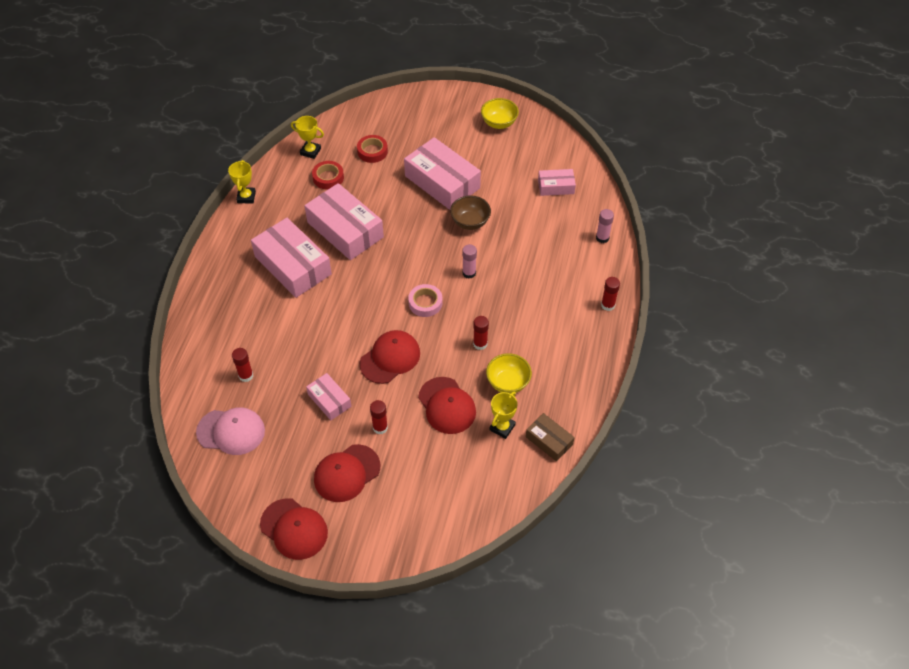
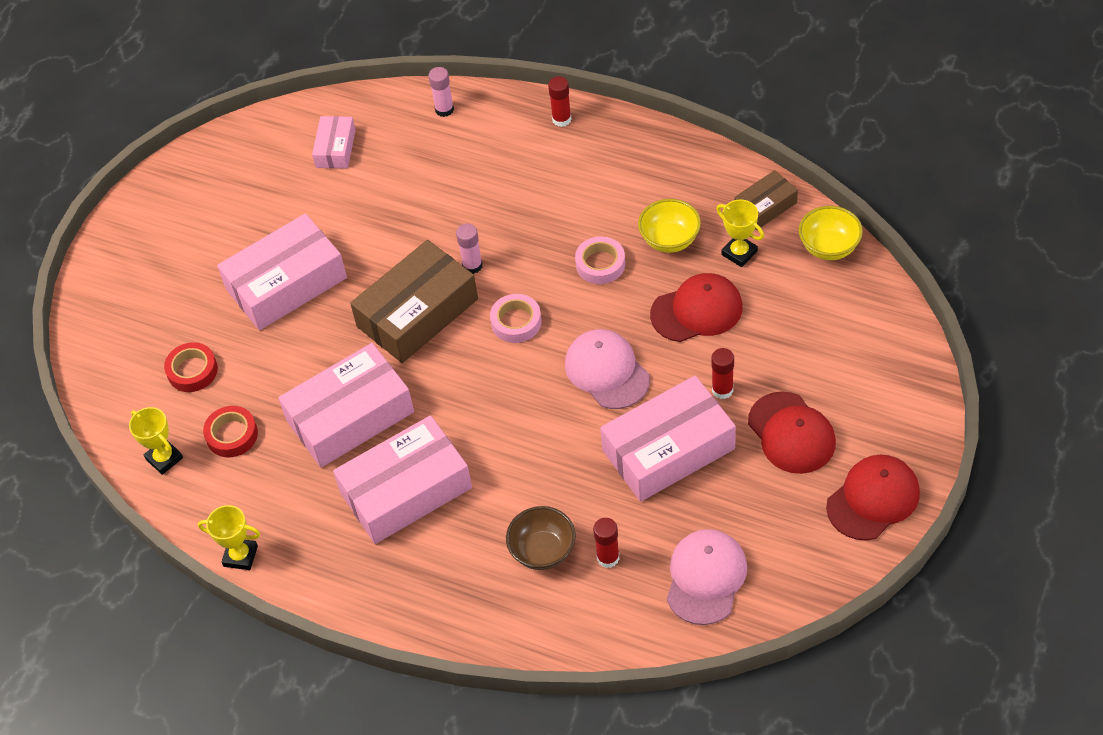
camera: 75 degrees left, 0 degrees up
yellow trophy [291,116,324,159] -> yellow trophy turned 75 degrees counterclockwise [129,407,183,475]
pink box [306,373,351,420] -> pink box [600,376,736,502], size x1.92
red cap [360,330,420,384] -> pink cap [565,329,650,409]
brown bowl [450,196,491,230] -> brown bowl moved to [506,506,576,570]
red glue stick [473,316,489,350] -> pink tape [575,236,625,284]
yellow bowl [481,98,519,129] -> yellow bowl moved to [799,206,863,260]
none -> brown box [350,240,478,363]

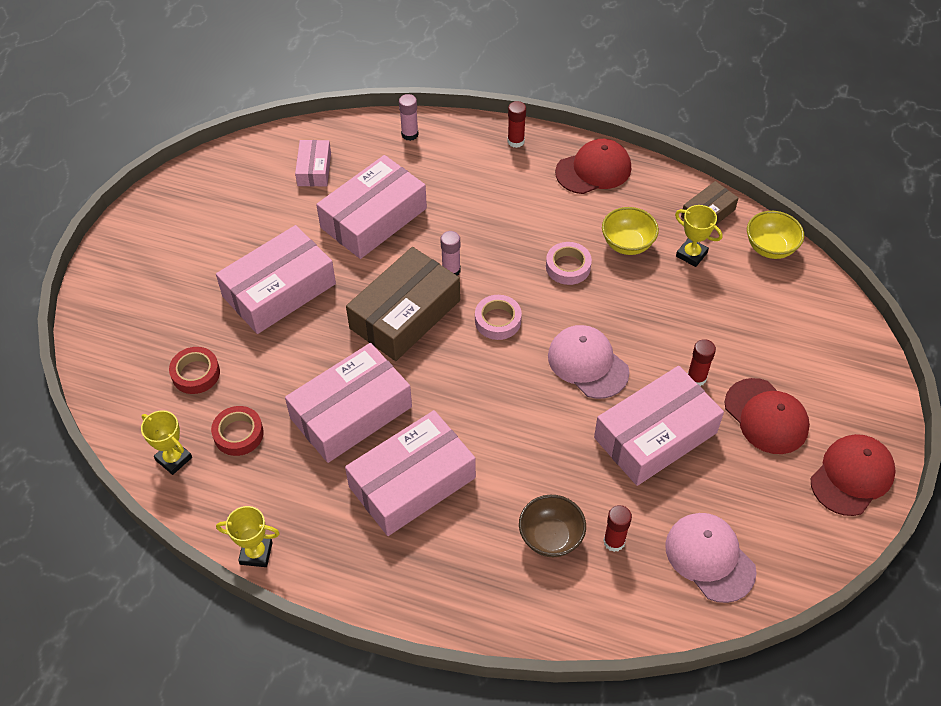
camera: 10 degrees left, 0 degrees up
red cap [650,273,743,342] -> red cap moved to [555,139,631,194]
pink cap [667,529,747,625] -> pink cap turned 45 degrees counterclockwise [665,513,757,603]
none -> pink box [316,155,427,259]

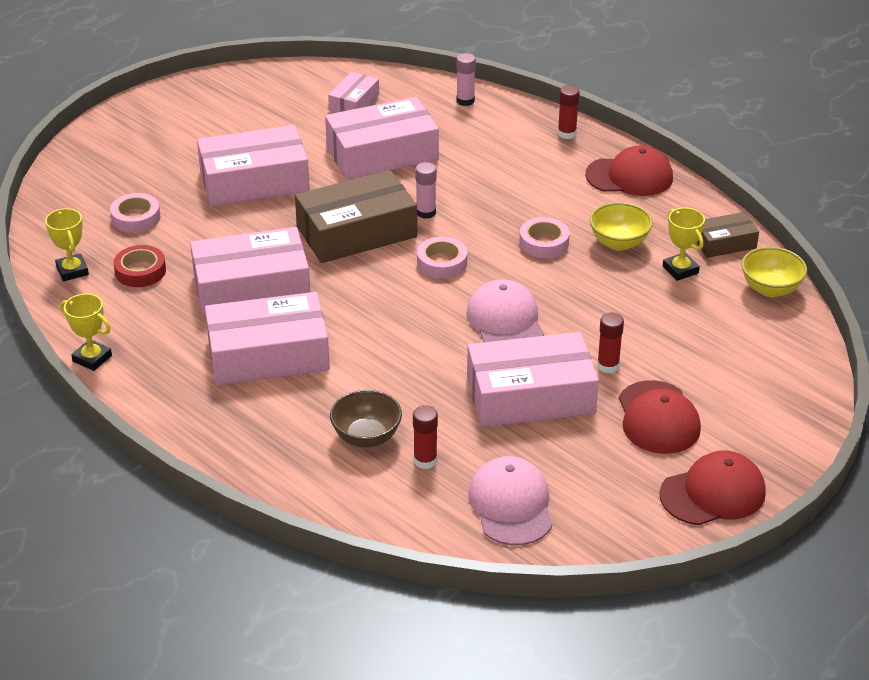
camera: 25 degrees right, 15 degrees down
red tape [169,347,220,394] -> pink tape [110,193,161,233]

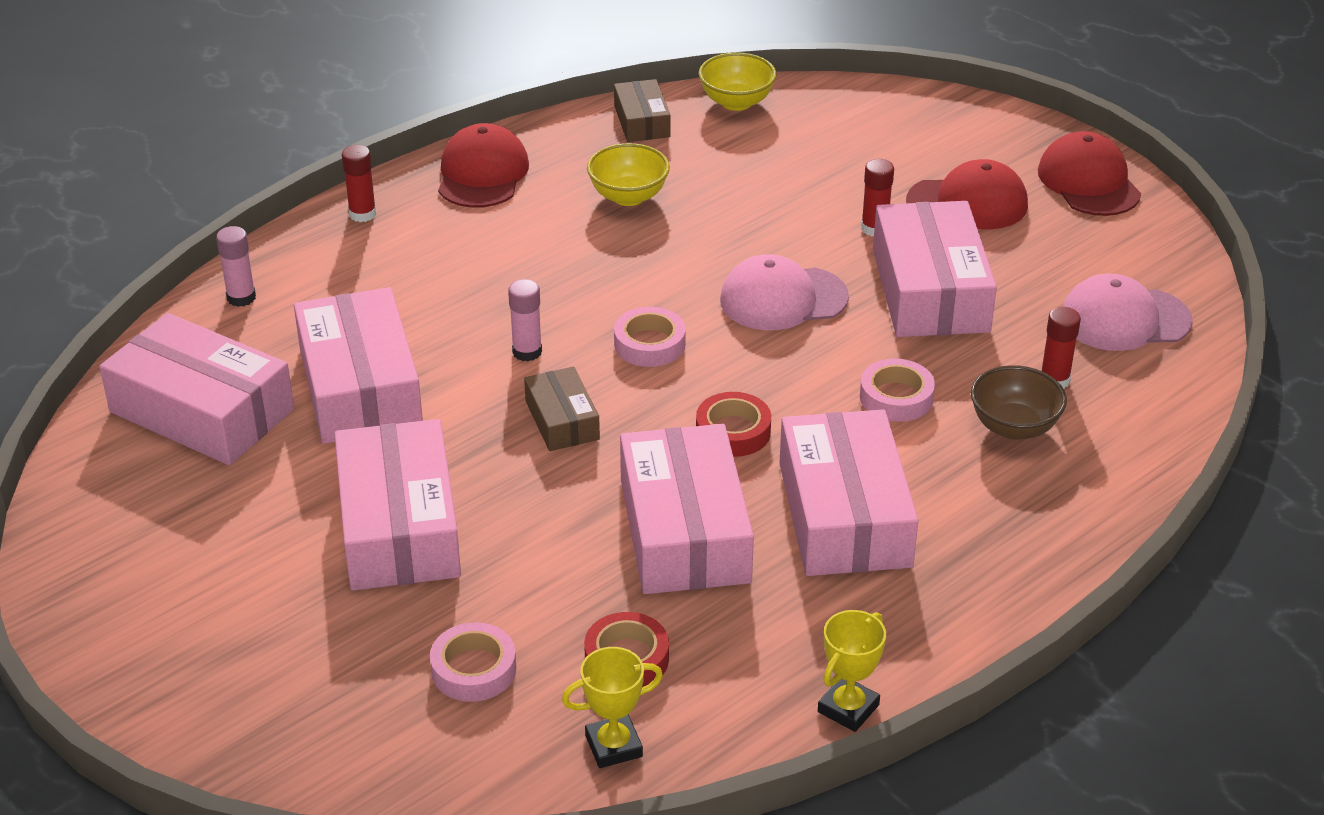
camera: 85 degrees left, 0 degrees up
brown box [295,170,417,263] -> brown box [524,367,600,451], size x0.52
pink box [328,72,379,113] -> pink box [99,313,294,465], size x1.92
pink tape [519,217,570,258] -> pink tape moved to [860,358,935,422]
yellow trophy [663,207,705,281] -> none
none -> red tape [696,392,771,457]

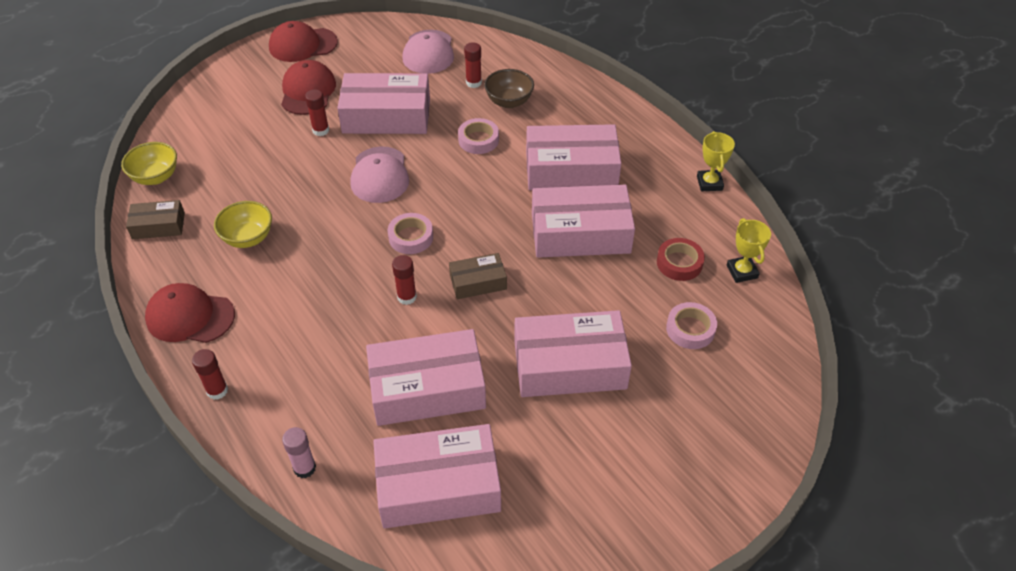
camera: 85 degrees left, 10 degrees up
pink box [99,313,294,465] -> pink box turned 45 degrees clockwise [373,424,501,528]
pink glue stick [508,279,542,361] -> red glue stick [392,255,417,305]
red tape [696,392,771,457] -> none
yellow trophy [818,610,886,732] -> yellow trophy turned 45 degrees clockwise [697,131,735,191]

